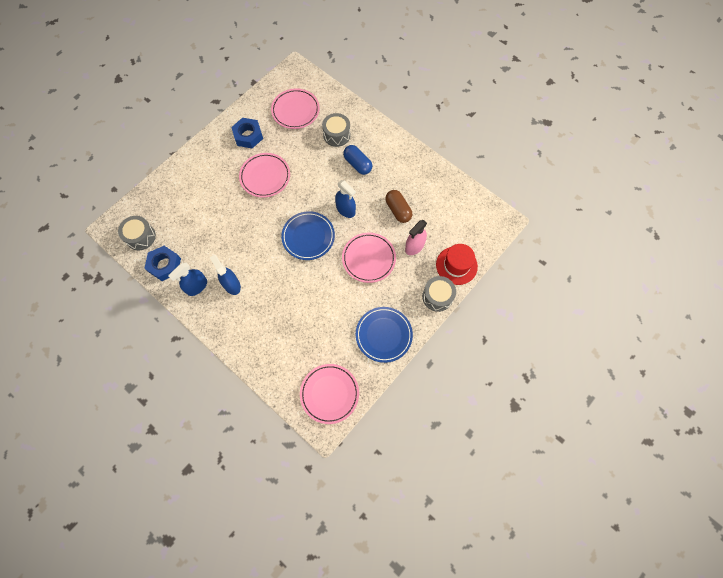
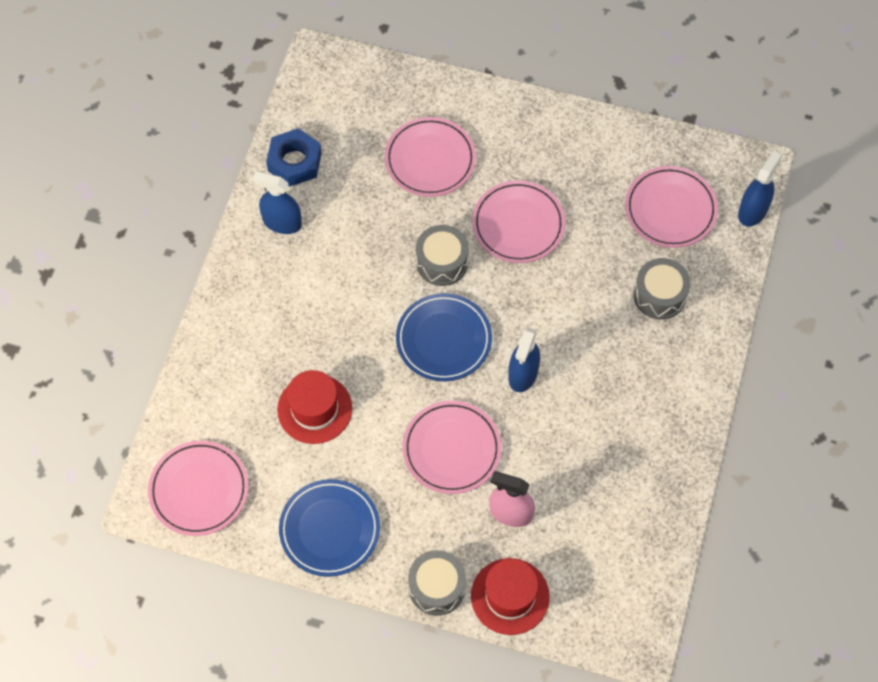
camera: 65 degrees right, 5 degrees down
grey drum [118,216,156,250] -> grey drum moved to [416,225,469,286]
blue spray bottle [210,255,241,295] -> blue spray bottle moved to [738,151,782,227]
blue nut [231,118,263,148] -> none
blue capsule [343,145,372,175] -> none
brown capsule [385,190,412,223] -> none
none -> red hat [277,370,352,444]
none -> pink plate [385,117,476,197]

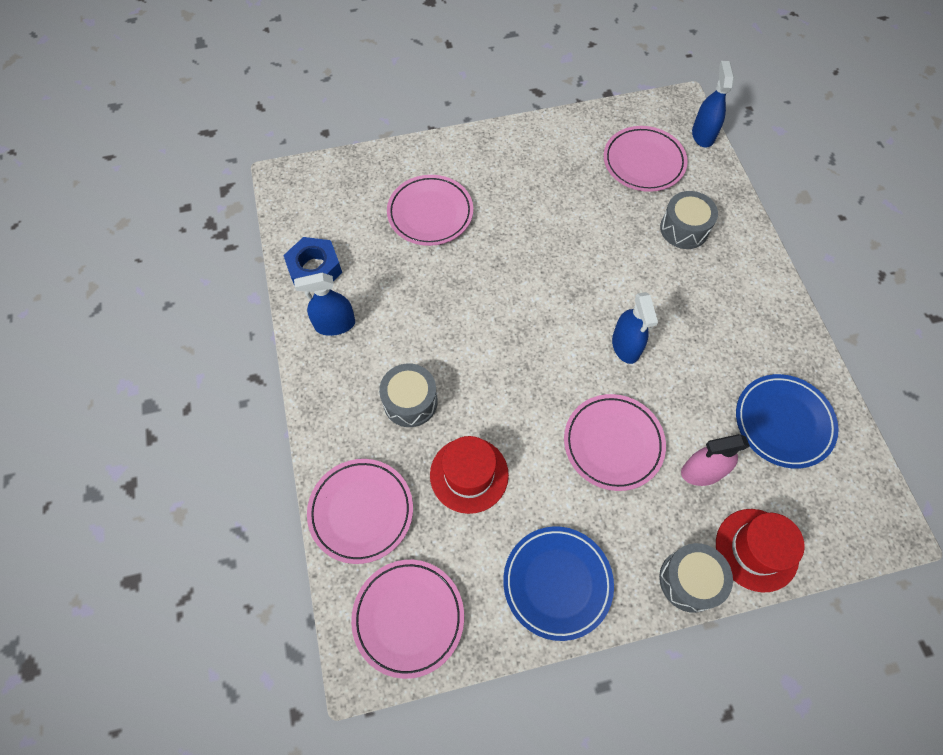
camera: 30 degrees left, 0 degrees up
blue plate [396,293,492,381] -> blue plate moved to [736,374,839,469]
grey drum [416,225,469,286] -> grey drum moved to [379,364,438,427]
pink plate [472,180,565,263] -> pink plate moved to [307,459,413,564]

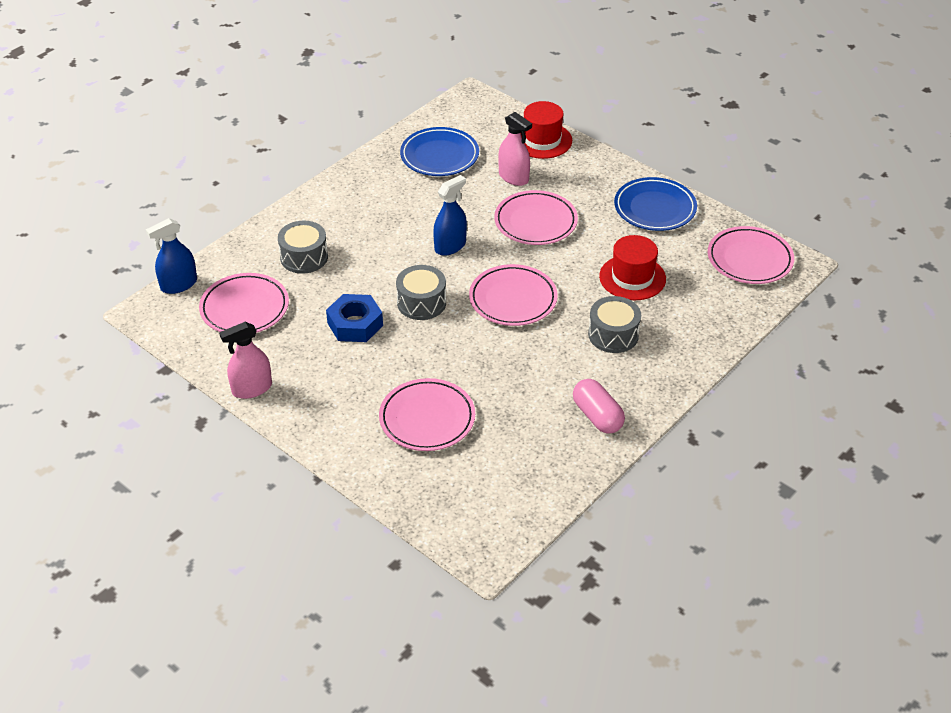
camera: 125 degrees left, 20 degrees down
blue nut [283,237,342,286] -> blue nut moved to [326,294,383,342]
blue spray bottle [294,273,355,336] -> pink capsule [573,379,625,434]
pink plate [307,459,413,564] -> pink plate moved to [469,264,558,326]
grey drum [659,543,733,613] -> grey drum moved to [396,265,446,320]
none -> pink spray bottle [219,322,272,399]

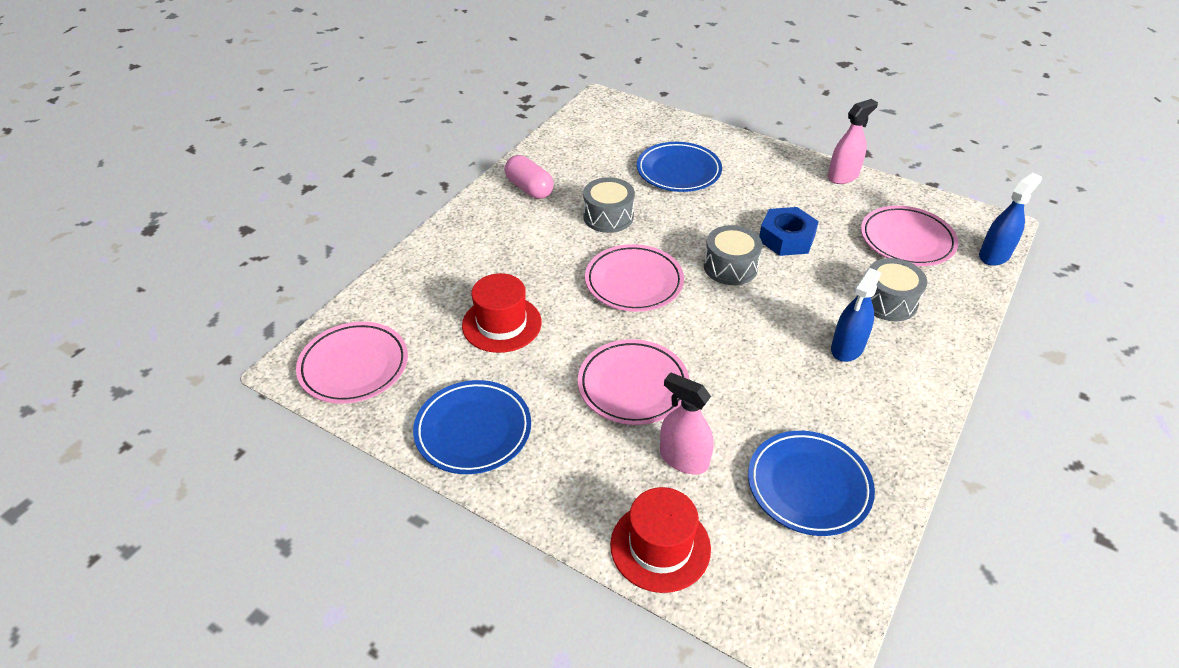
camera: 170 degrees right, 0 degrees up
pink plate [379,378,475,451] -> blue plate [637,142,722,192]
blue spray bottle [433,175,467,256] -> blue spray bottle moved to [831,268,881,362]
grey drum [588,296,641,353] -> grey drum moved to [583,177,635,233]

